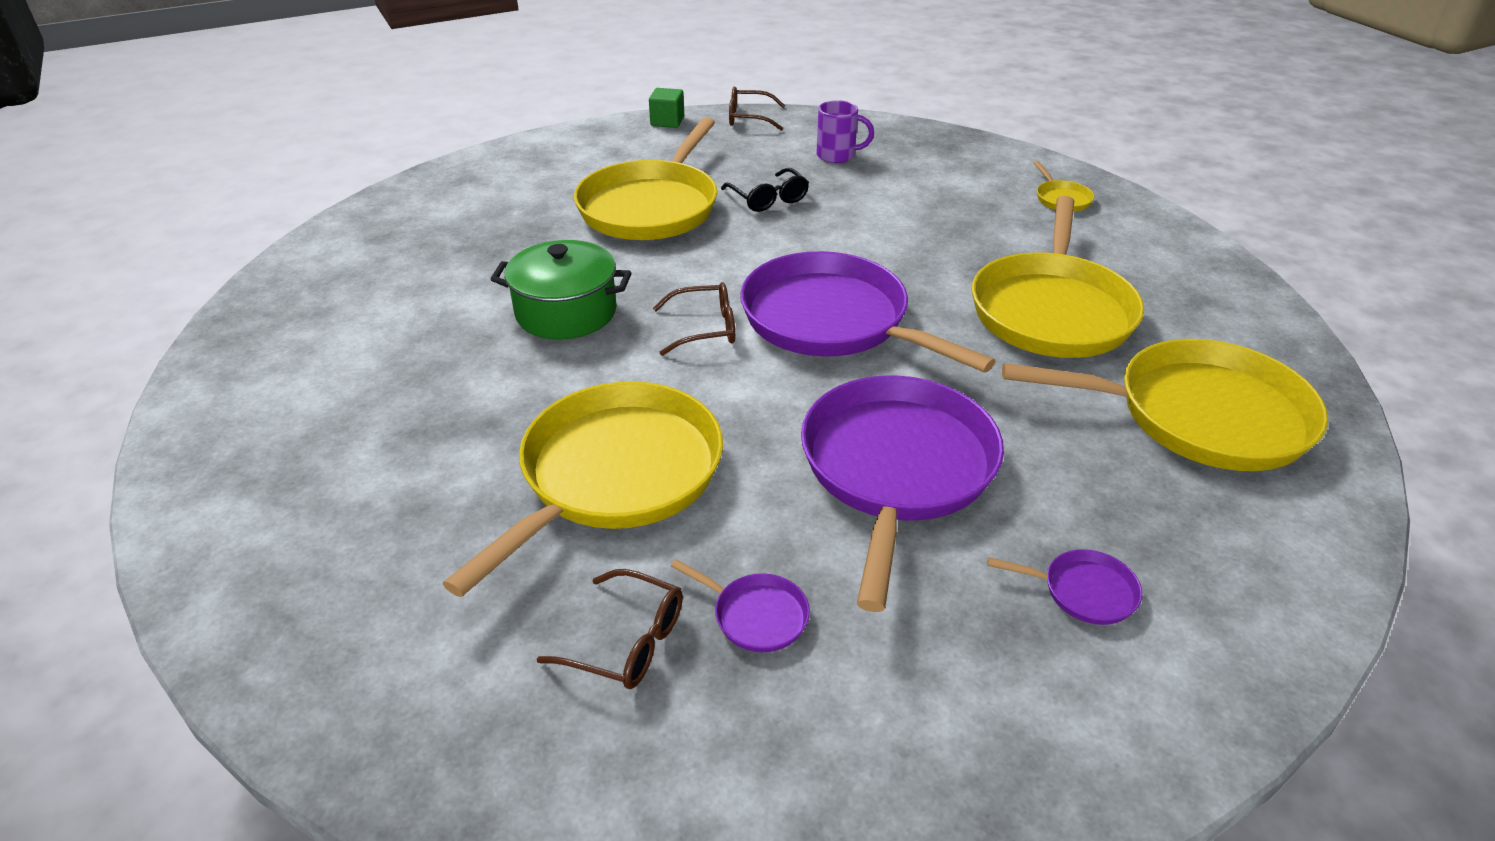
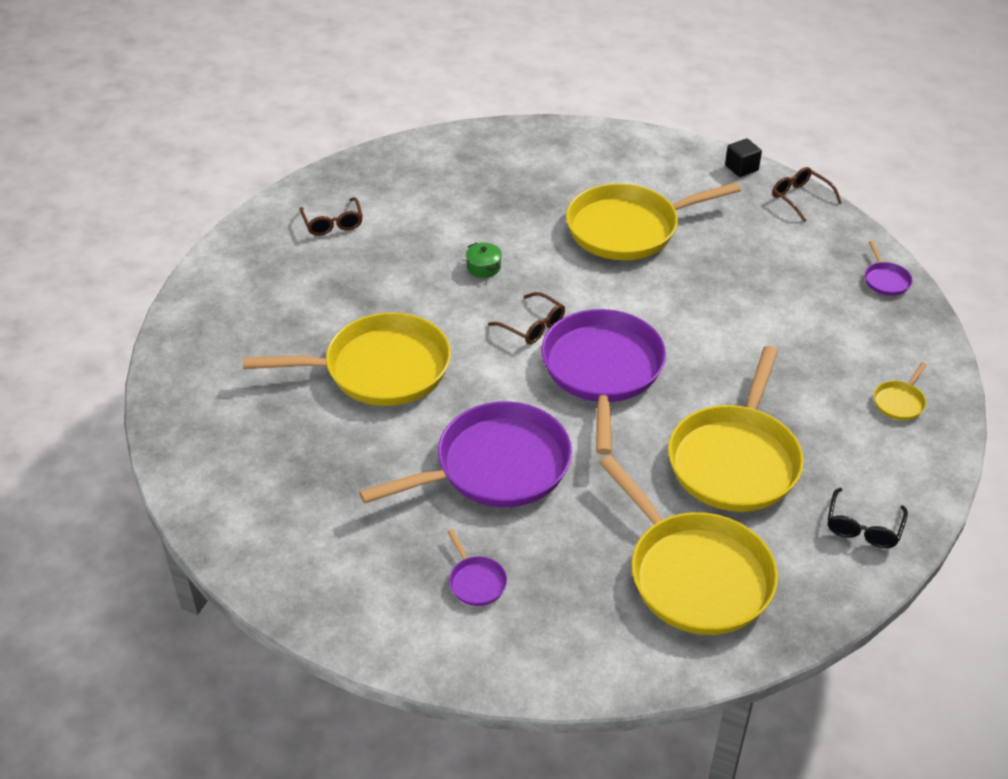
camera: 50 degrees right, 5 degrees up
green pot [490,240,631,339] -> green pot [466,242,502,278], size x0.48
brown glasses [537,569,683,689] -> brown glasses moved to [299,197,363,236]
green cube [649,88,684,128] -> black cube [725,138,762,177]
purple pan [671,559,810,652] -> purple pan moved to [865,241,912,296]
black glasses [721,168,809,212] -> black glasses moved to [827,488,908,548]
purple mug [816,100,874,163] -> none
yellow pan [972,196,1144,358] -> yellow pan turned 45 degrees counterclockwise [668,346,804,512]

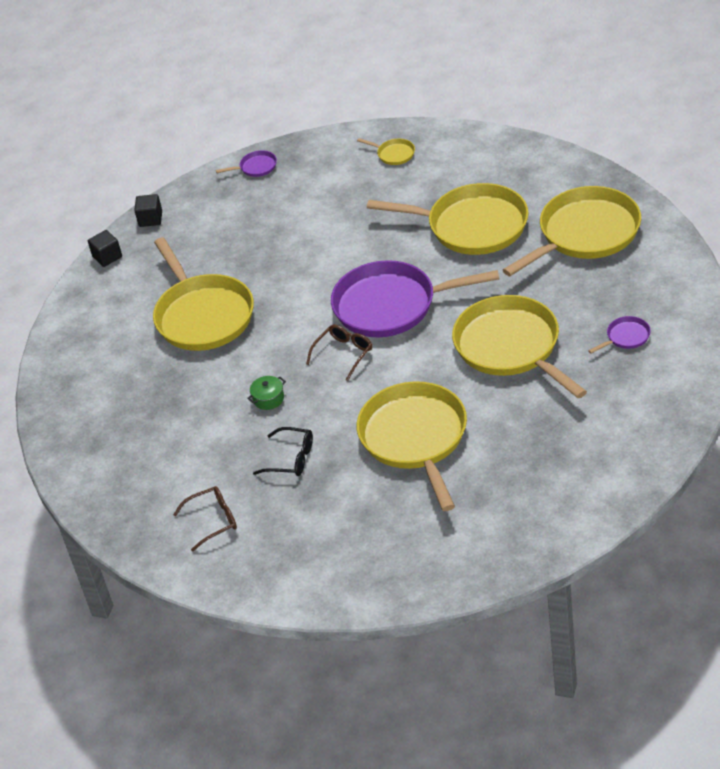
camera: 90 degrees left, 0 degrees up
purple pan [359,401,572,507] -> yellow pan [452,295,587,398]
brown glasses [772,167,842,222] -> black cube [134,194,162,227]
black glasses [827,488,908,548] -> black glasses moved to [253,427,313,476]

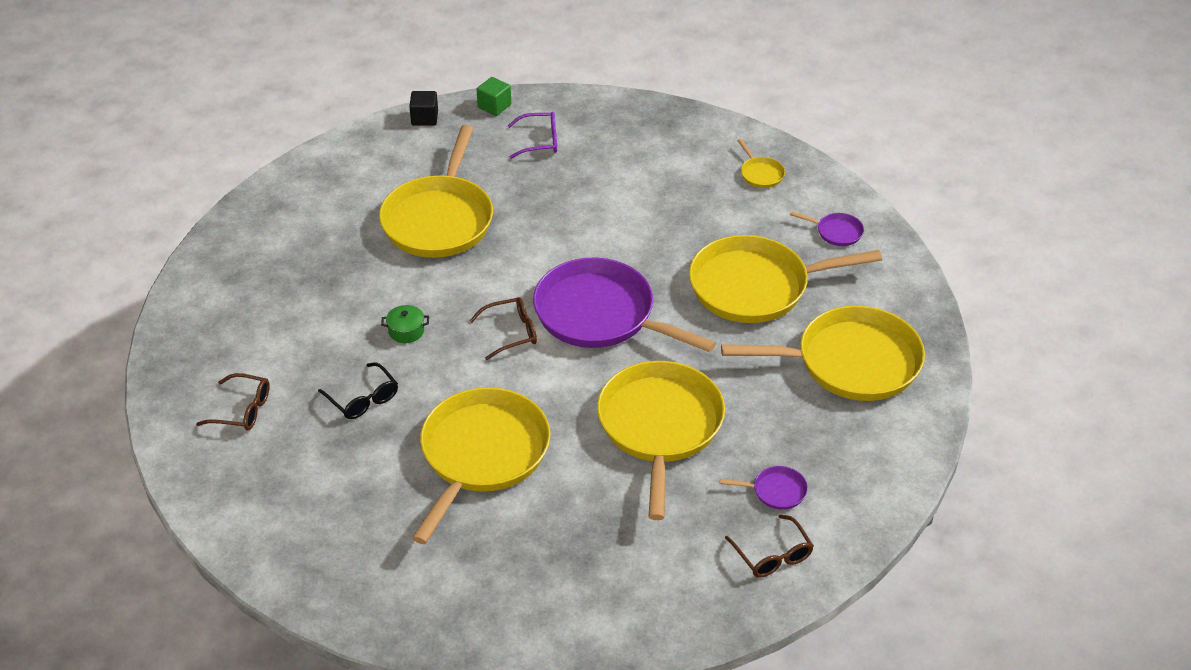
camera: 30 degrees right, 0 degrees up
black cube [134,194,162,227] -> green cube [477,77,511,116]
purple pan [216,150,277,177] -> purple pan moved to [790,211,864,246]
yellow pan [367,183,529,255] -> yellow pan turned 120 degrees clockwise [689,235,882,323]
none -> purple glasses [508,112,557,159]
none -> brown glasses [725,514,814,578]

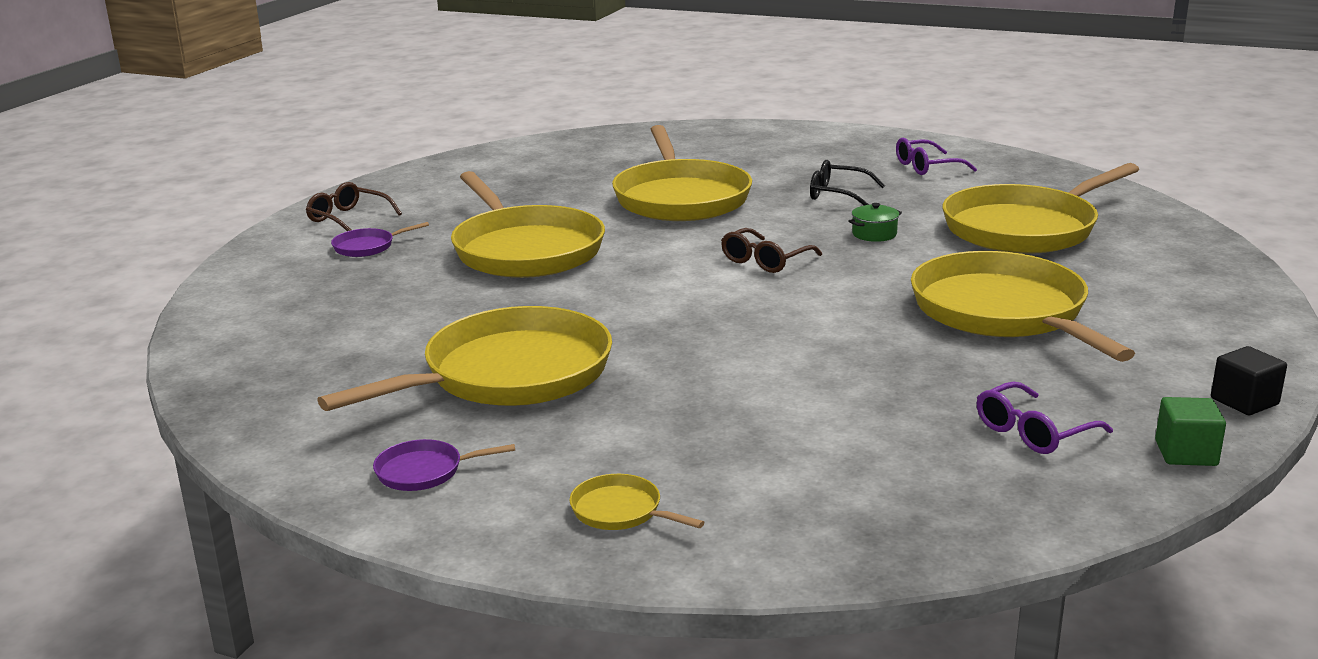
camera: 150 degrees right, 20 degrees down
brown glasses [196,373,270,431] -> purple glasses [896,138,977,175]
purple pan [533,258,716,352] -> none
yellow pan [721,306,925,401] -> yellow pan moved to [943,163,1139,254]

